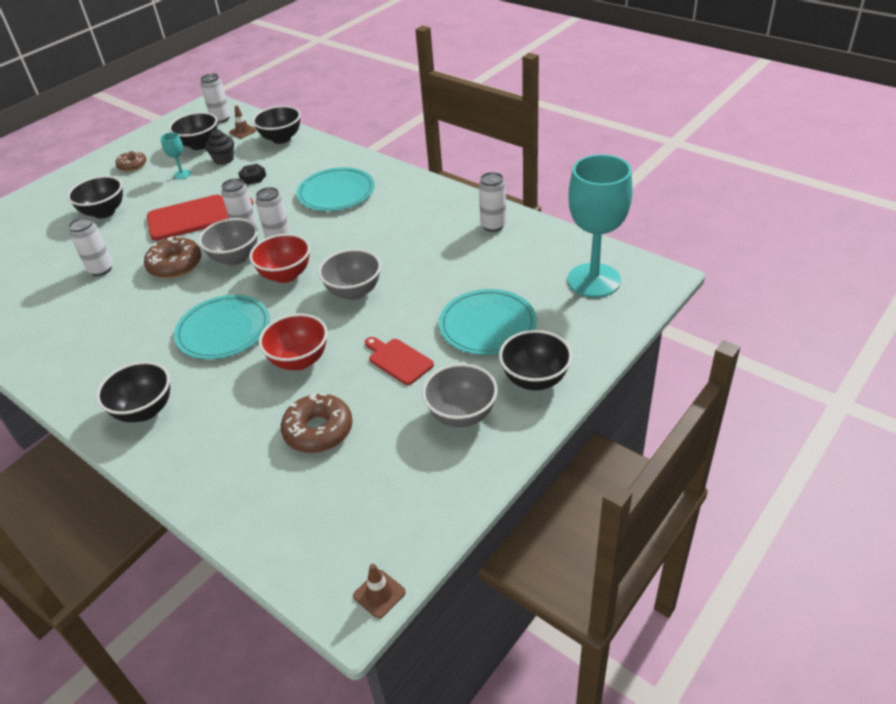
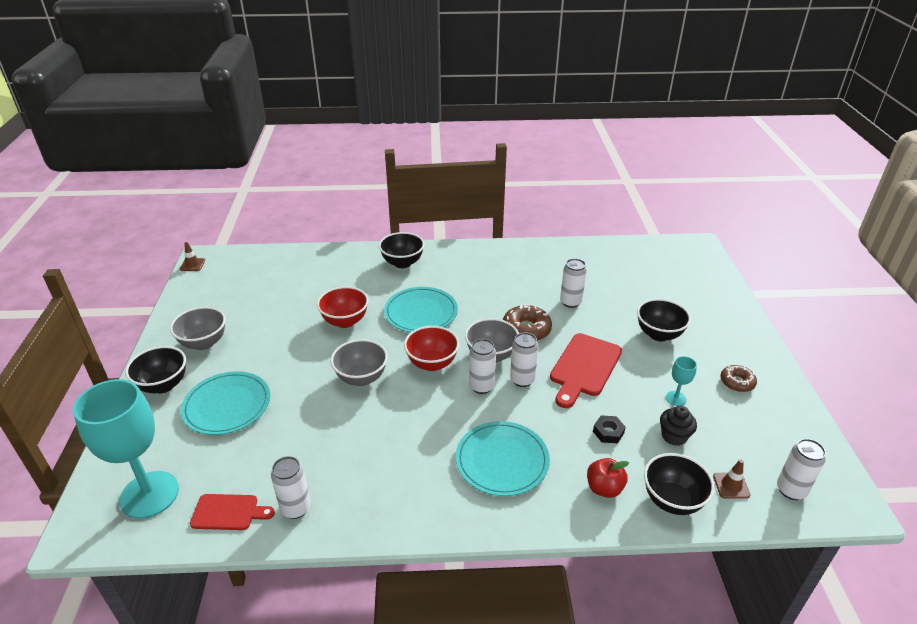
camera: 135 degrees right, 5 degrees down
black bowl [169,112,217,150] -> none
brown donut [281,393,353,453] -> none
red cutting board [365,337,434,385] -> red cutting board moved to [190,494,275,530]
none -> red apple [587,458,629,498]

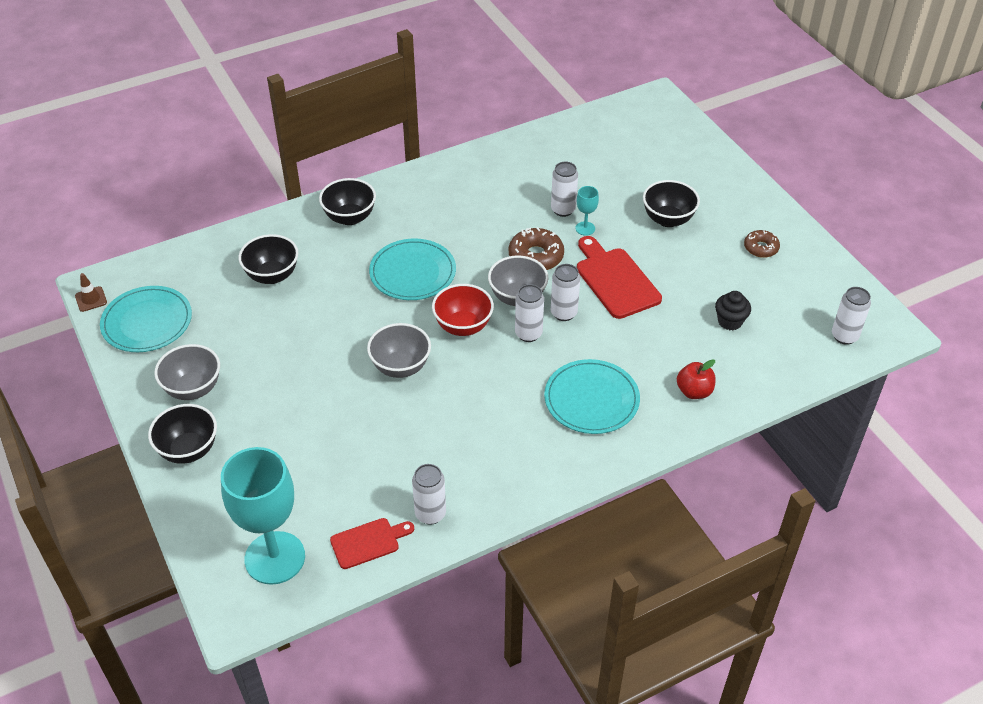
camera: 25 degrees left, 10 degrees up
turquoise plate [181,371,270,435] -> turquoise plate moved to [100,286,192,352]
red bowl [317,286,369,328] -> none
red cutting board [550,333,622,408] -> red cutting board turned 150 degrees clockwise [577,236,662,319]
black nut [593,415,626,443] -> none
black bowl [644,453,715,515] -> black bowl moved to [238,234,298,284]
turquoise goblet [666,356,697,406] -> turquoise goblet moved to [576,186,599,236]
brown traffic cone [713,459,750,499] -> none

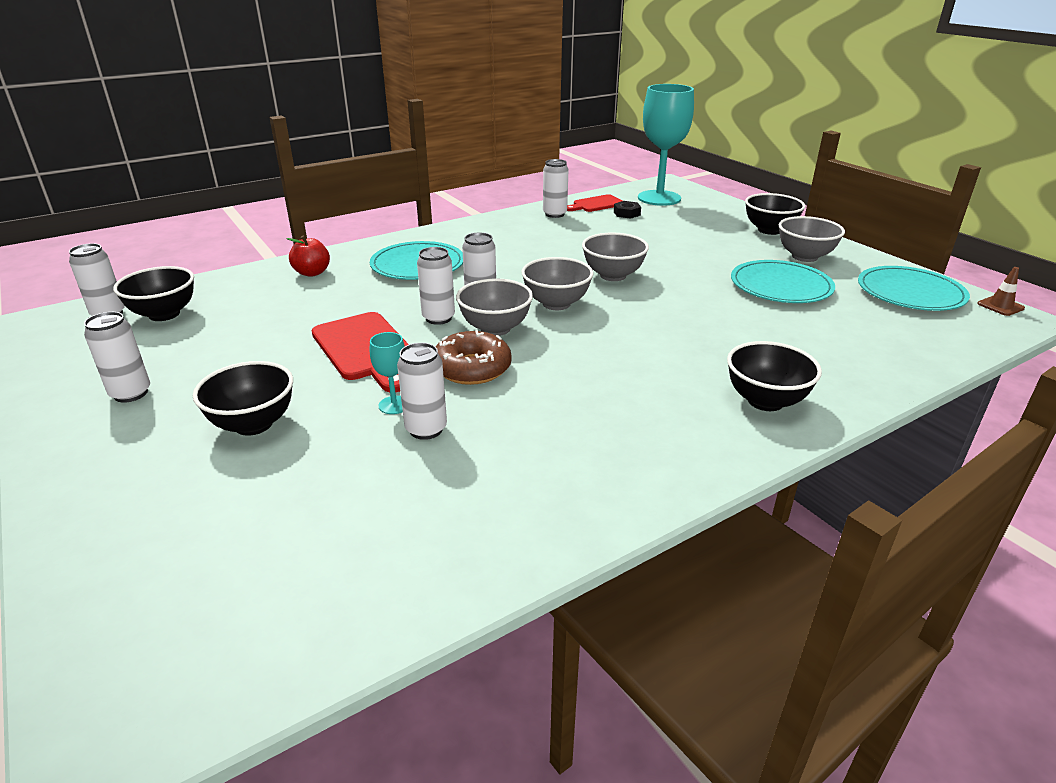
camera: 175 degrees right, 15 degrees down
black bowl [238,234,298,284] -> black bowl moved to [113,266,194,321]
turquoise plate [369,239,456,300] -> turquoise plate moved to [731,260,835,303]
red bowl [432,284,494,336] -> grey bowl [521,257,594,310]
black cupcake [715,291,751,330] -> none
brown donut [744,230,780,258] -> white can [84,312,150,403]
none -> black nut [614,201,641,219]

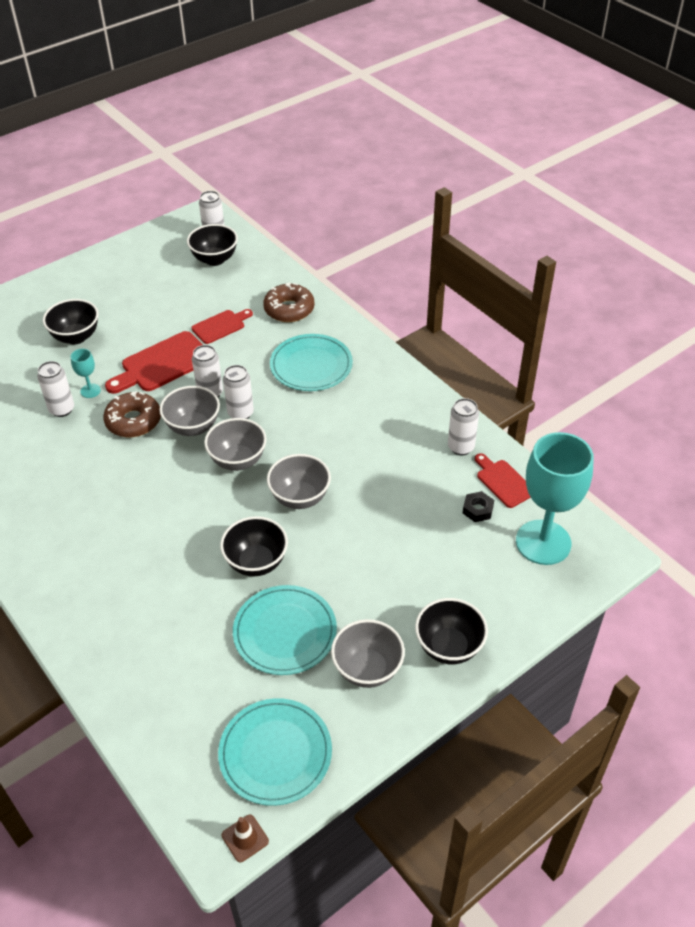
camera: 85 degrees right, 15 degrees up
white can [84,312,150,403] -> none
red apple [287,235,330,277] -> brown donut [263,283,314,322]
black bowl [727,341,822,411] -> black bowl moved to [220,516,288,576]
none -> red cutting board [192,309,253,344]

